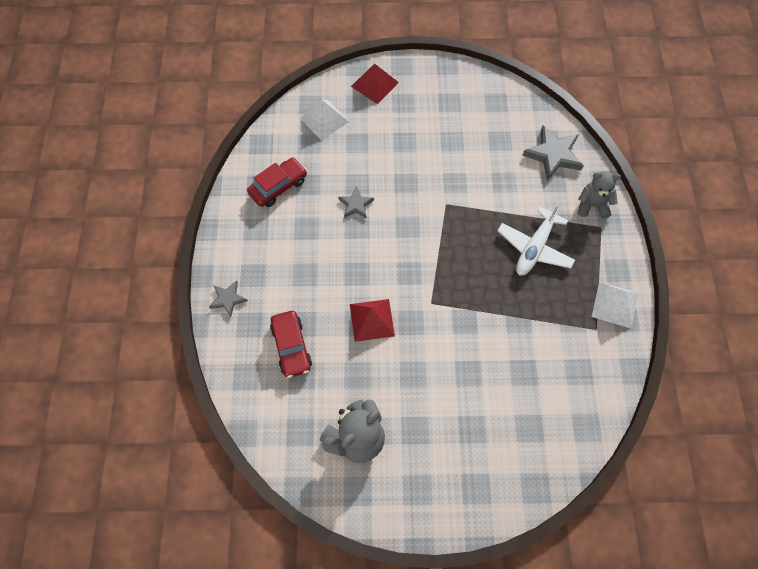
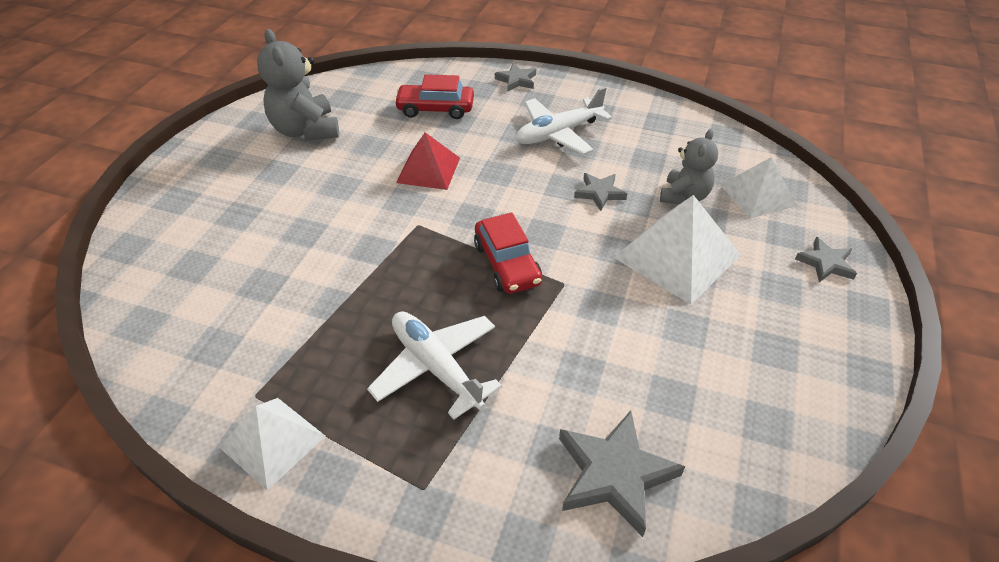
camera: 110 degrees right, 20 degrees down
red car [247,158,307,207] -> red car moved to [474,212,542,294]
red pyramid [351,64,399,104] -> grey star [795,237,857,282]
grey teddy bear [578,171,621,219] -> grey teddy bear moved to [660,129,718,204]
none -> white plane [516,87,612,155]
none -> white pyramid [613,195,741,304]

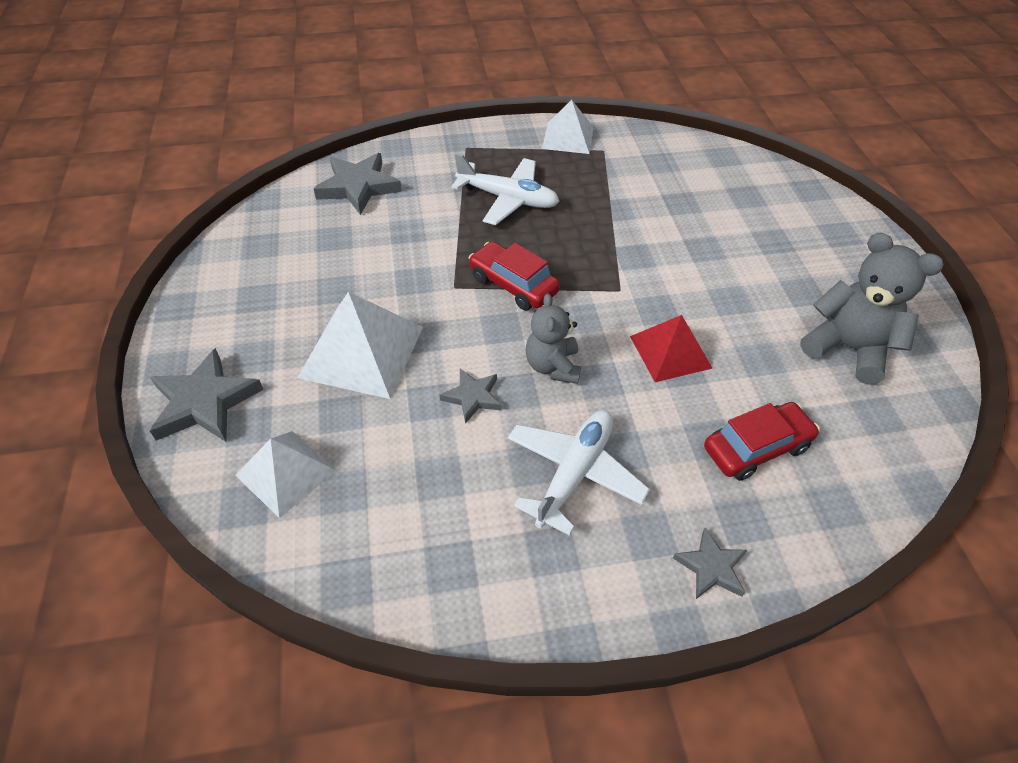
camera: 150 degrees right, 5 degrees up
grey teddy bear [660,129,718,204] -> grey teddy bear moved to [526,293,581,384]
grey star [795,237,857,282] -> grey star [150,348,263,442], size x1.73

